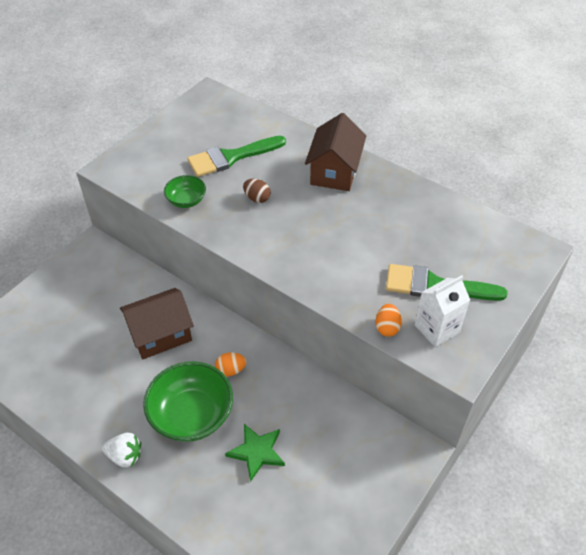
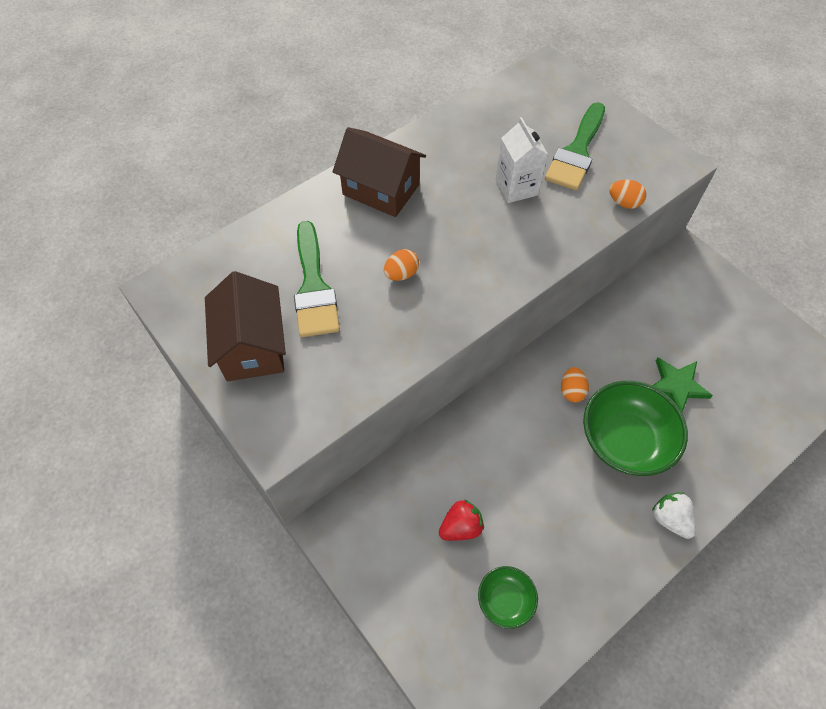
camera: 75 degrees left, 10 degrees up
white strawberry [102,433,141,467] -> white strawberry turned 60 degrees counterclockwise [652,492,696,539]
brown house [120,288,194,359] -> brown house moved to [205,271,286,381]
green bowl [164,175,206,208] -> green bowl moved to [478,566,538,629]
brown egg [243,179,271,203] -> orange egg [384,249,419,281]
white carton [414,275,470,347] -> white carton moved to [495,117,548,203]
none -> red strawberry [439,499,484,541]

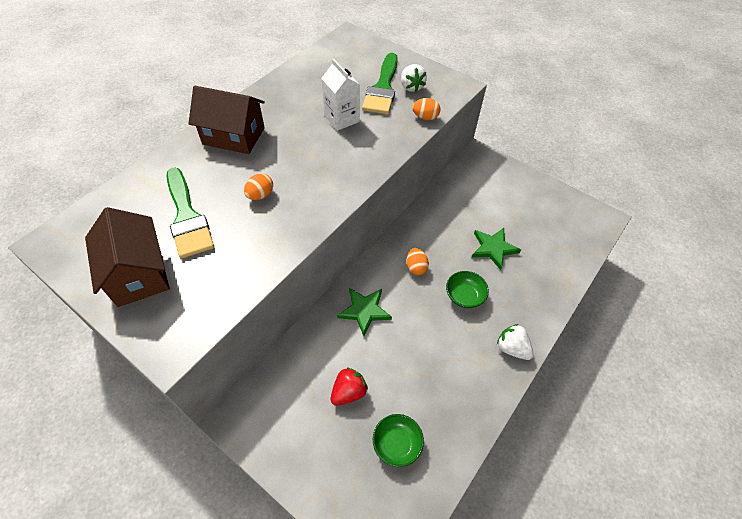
camera: 15 degrees left, 5 degrees down
green bowl [583,381,688,476] -> green bowl [446,271,489,308], size x0.53
none -> green star [337,288,392,336]
none -> white strawberry [401,64,427,92]

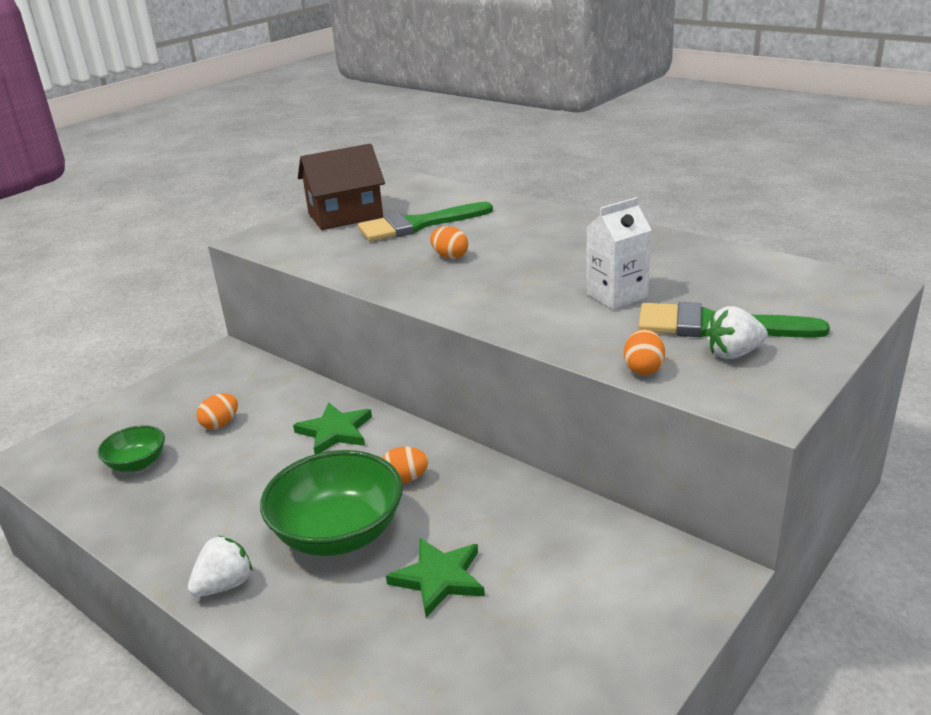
camera: 95 degrees right, 25 degrees down
brown house [188,86,265,154] -> none
red strawberry [331,367,368,406] -> orange egg [197,393,238,429]
green bowl [446,271,489,308] -> green bowl [260,450,403,556], size x1.90

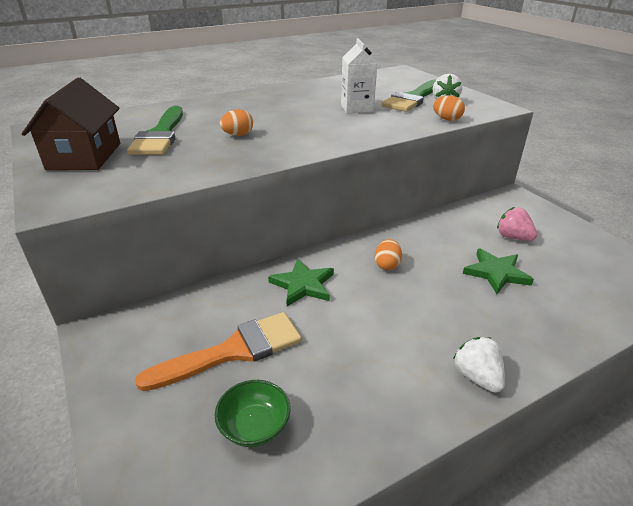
camera: 70 degrees left, 5 degrees up
orange egg [197,393,238,429] -> orange brush [135,312,302,391]
green bowl [260,450,403,556] -> none
none -> pink strawberry [497,207,537,241]

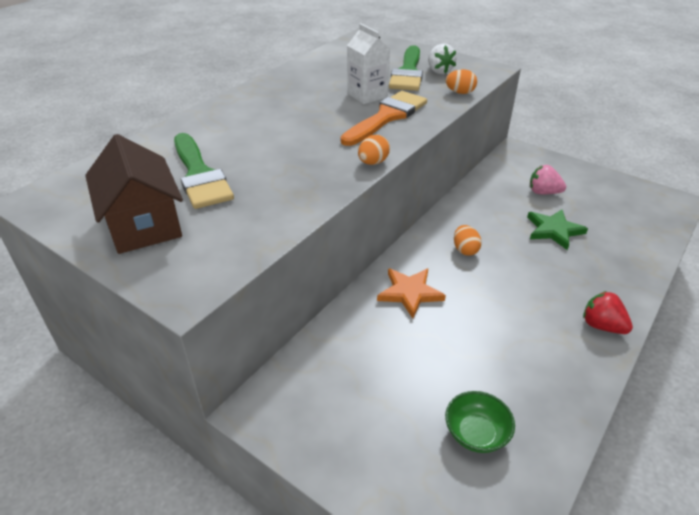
camera: 25 degrees left, 5 degrees up
orange brush [135,312,302,391] -> orange brush moved to [341,91,427,146]
orange egg [220,109,253,136] -> orange egg moved to [358,135,390,165]
green star [268,258,334,306] -> orange star [377,268,446,318]
white strawberry [453,337,505,393] -> red strawberry [583,291,633,334]

